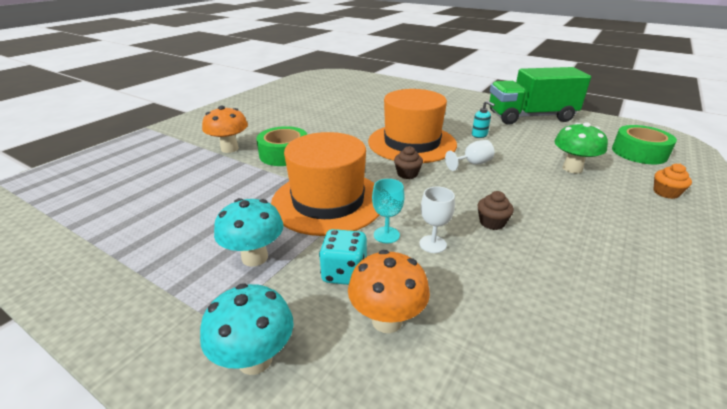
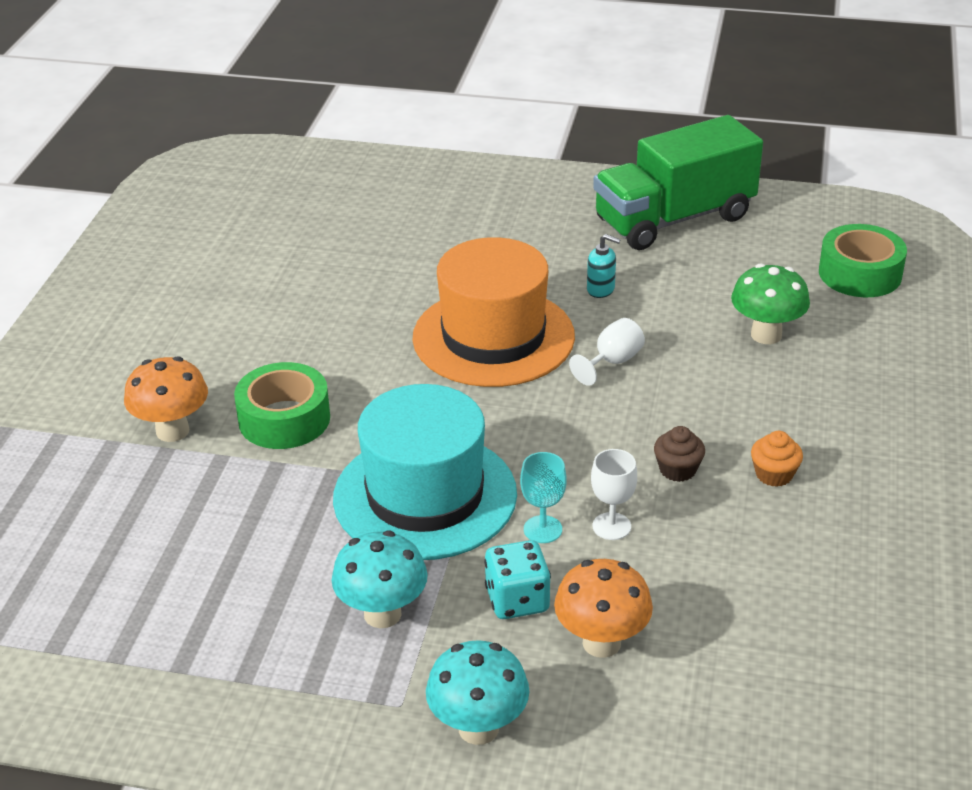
camera: 20 degrees left, 5 degrees up
orange hat [271,132,379,236] -> turquoise hat [333,384,517,560]
brown cupcake [394,146,423,179] -> none
orange cupcake [653,164,692,199] -> orange cupcake moved to [751,431,803,487]

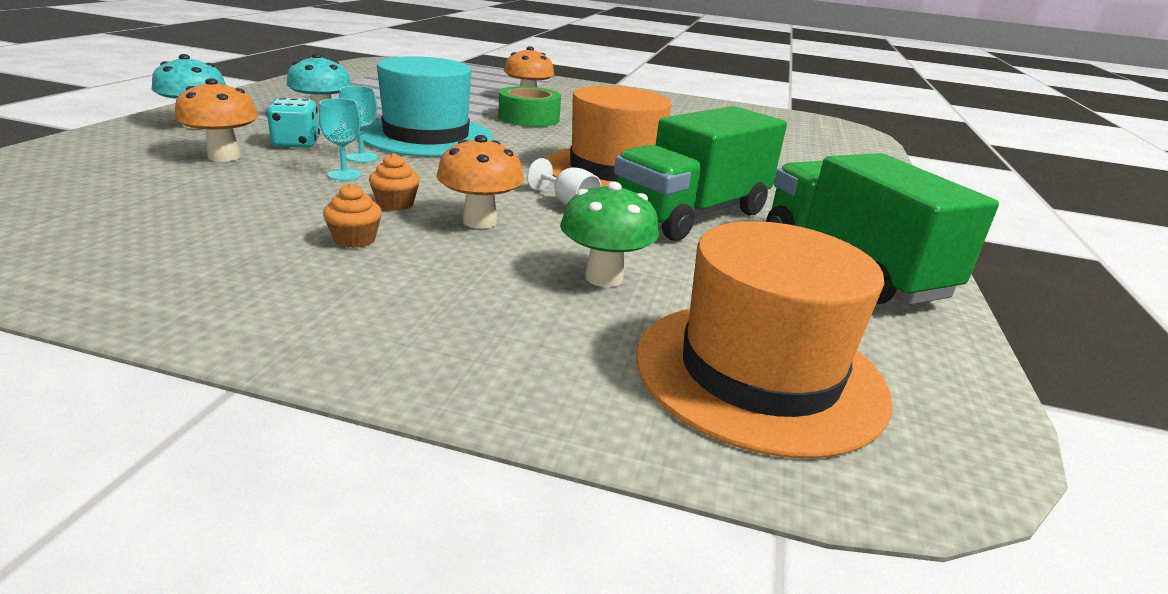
camera: 90 degrees right, 10 degrees down
turquoise soap dispenser [587,234,621,298] -> green truck [614,106,787,241]
white goblet [591,449,637,540] -> turquoise goblet [319,98,362,181]
brown cupcake [654,426,705,482] -> orange cupcake [369,153,420,211]
green tape [819,224,907,297] -> orange hat [636,221,893,458]
none -> orange mushroom [437,135,524,229]

